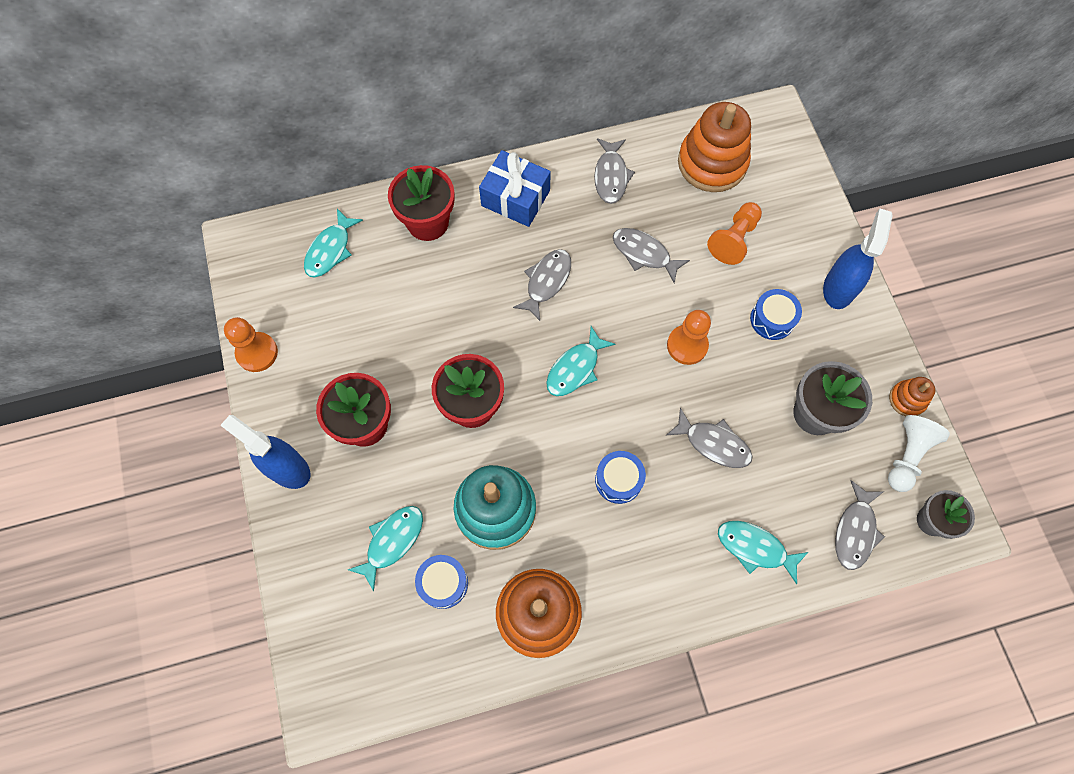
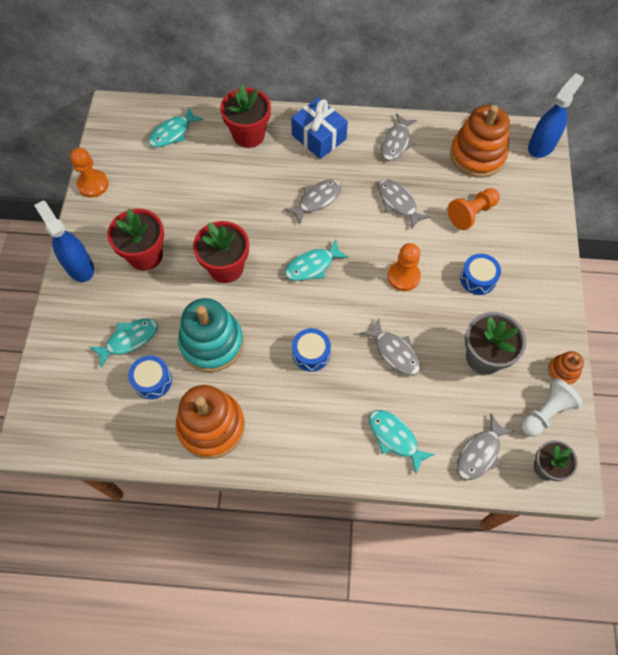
camera: 20 degrees right, 5 degrees down
blue spray bottle [823,209,893,309] -> blue spray bottle moved to [528,73,584,158]

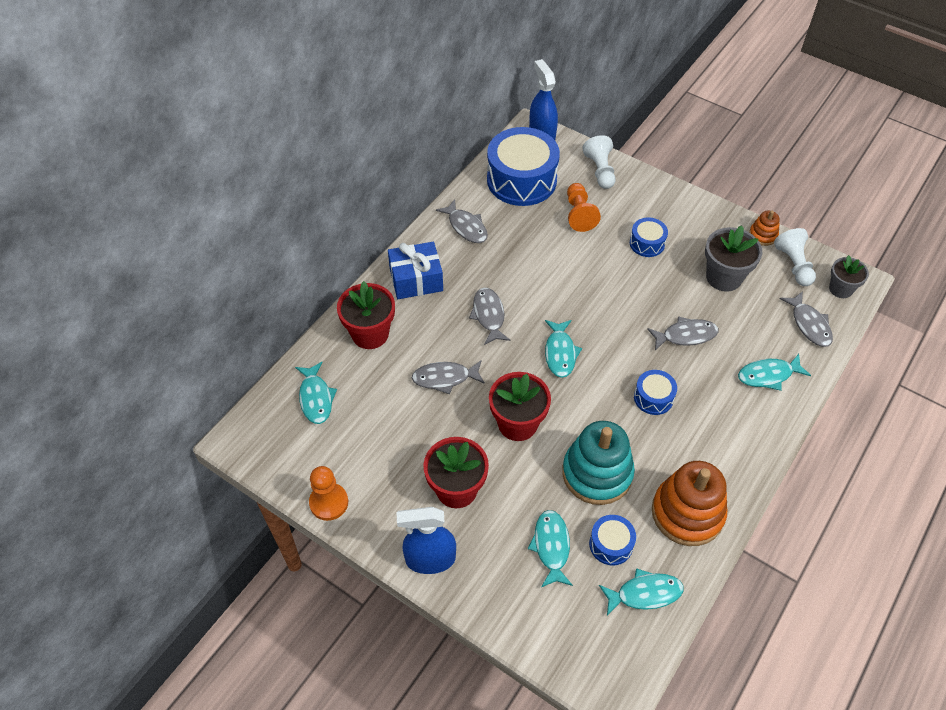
camera: 60 degrees left, 10 degrees down
grey fish [378,179,430,229] -> grey fish moved to [412,361,485,394]
orange pawn [388,243,421,291] -> none
orange stacking toy [450,105,510,178] -> blue drum [487,127,560,206]
none -> white pawn [582,135,616,189]
none -> turquoise fish [599,568,684,615]

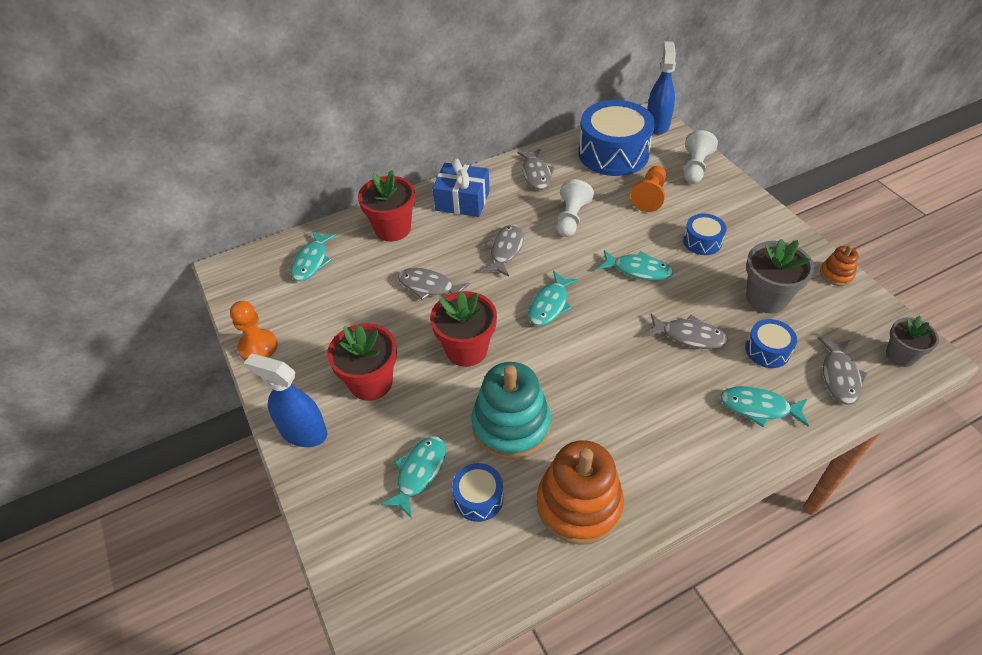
camera: 30 degrees right, 5 degrees down
turquoise fish [599,568,684,615] -> turquoise fish moved to [598,250,673,280]
blue drum [634,370,677,415] -> blue drum moved to [745,319,797,368]
white pawn [774,228,816,286] -> white pawn moved to [557,179,594,237]

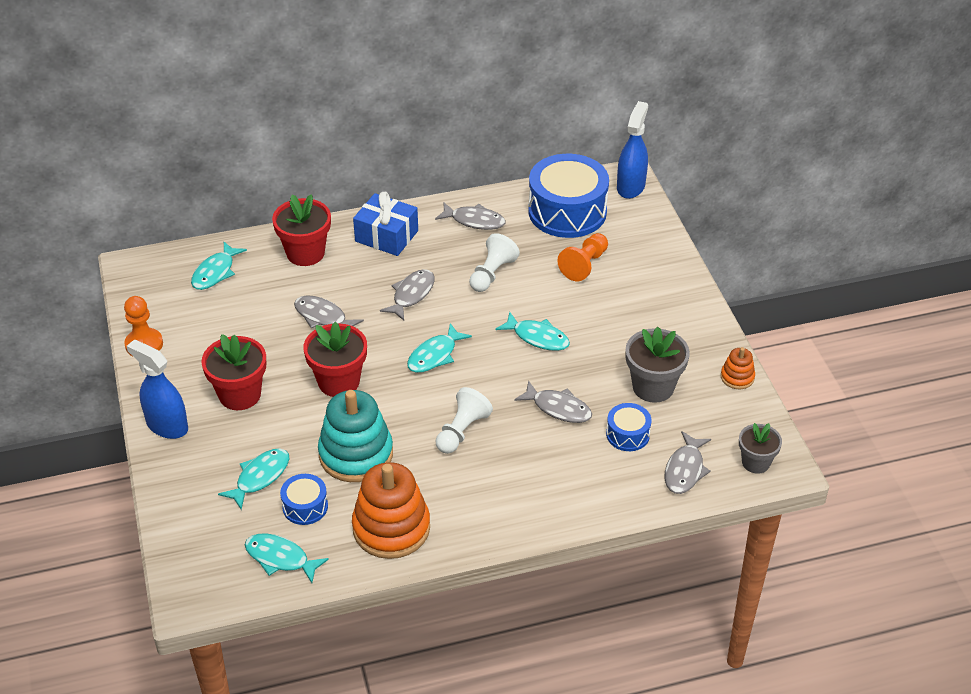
camera: 10 degrees right, 5 degrees down
grey fish [517,149,555,190] -> grey fish turned 75 degrees counterclockwise [435,202,506,230]
blue drum [683,214,726,255] -> none
white pawn [684,130,718,184] -> white pawn moved to [436,387,493,454]
turquoise fish [720,386,809,427] -> turquoise fish moved to [245,533,329,583]

